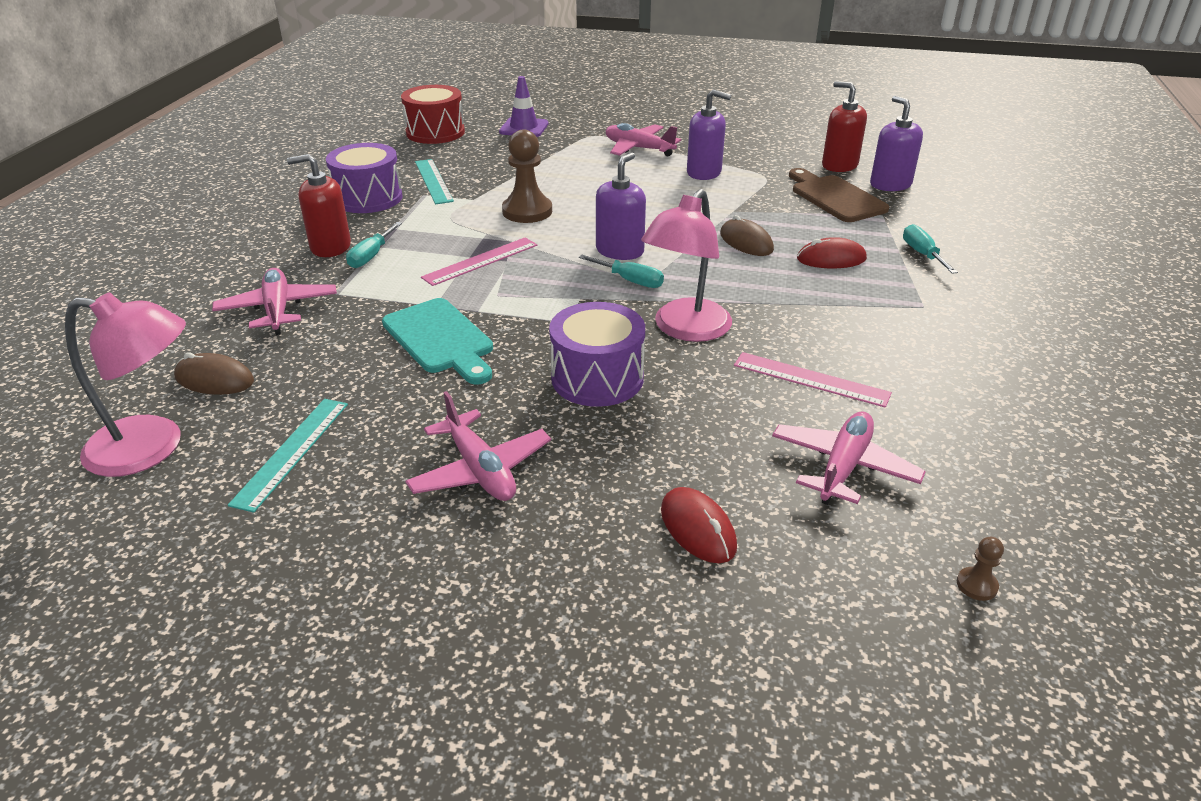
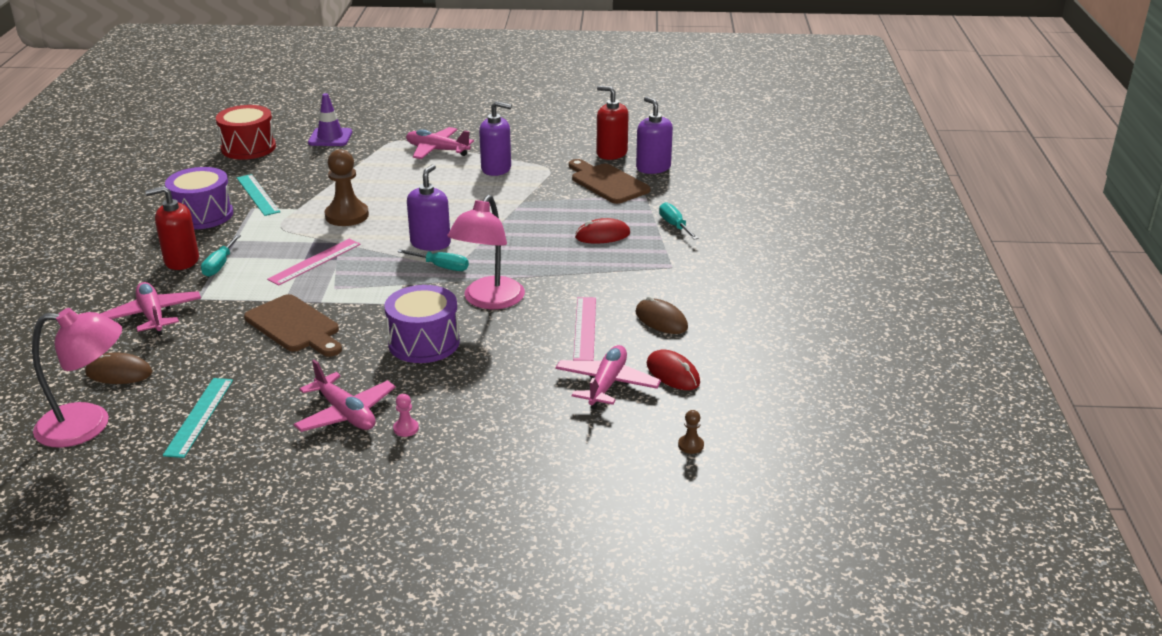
camera: 10 degrees left, 5 degrees down
turquoise cutting board [382,298,493,384] -> brown cutting board [244,294,342,357]
red mouse [661,487,737,563] -> red mouse moved to [647,350,700,390]
brown mouse [720,215,774,256] -> brown mouse moved to [635,296,688,334]
pink ruler [734,352,892,408] -> pink ruler turned 75 degrees clockwise [573,297,596,361]
none -> pink pawn [393,394,419,437]

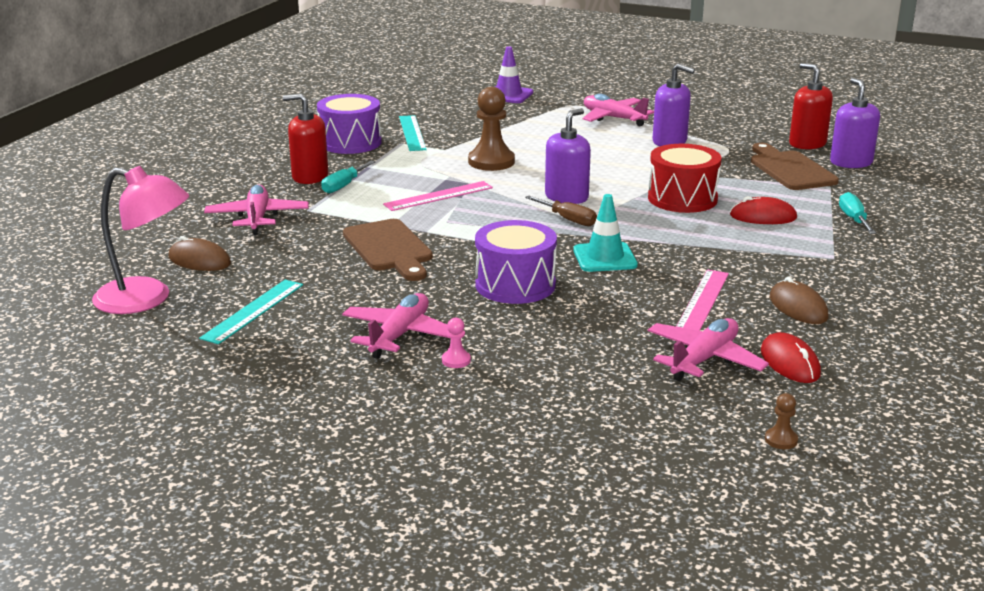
camera: 20 degrees right, 5 degrees down
red drum [216,105,276,160] -> red drum moved to [648,144,722,213]
pink plane [294,359,396,432] -> pink plane turned 135 degrees counterclockwise [342,293,449,359]
turquoise screwdriver [397,249,469,271] -> brown screwdriver [525,196,597,226]
pink lamp [447,195,525,309] -> turquoise traffic cone [573,194,638,272]

